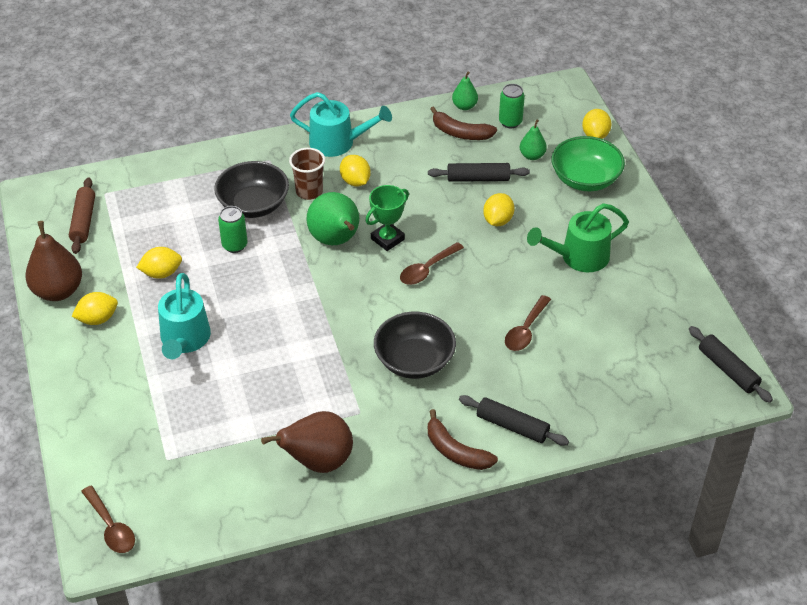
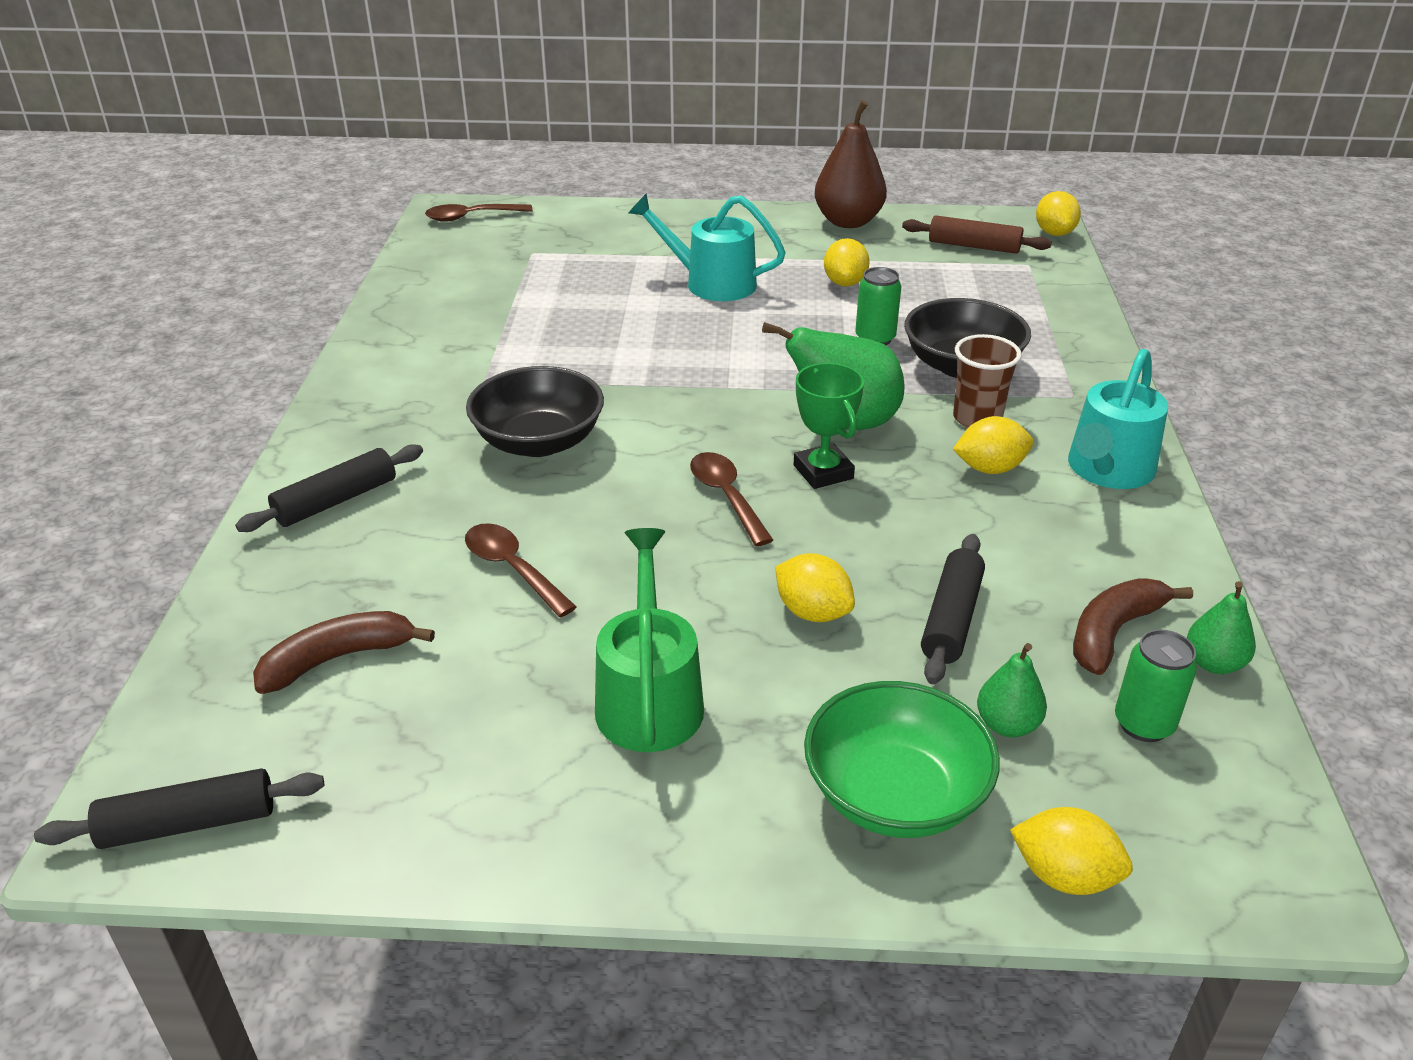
camera: 110 degrees right, 10 degrees down
yellow lemon [72,292,118,325] -> yellow lemon moved to [1036,191,1081,236]
brown pear [261,411,353,473] -> none
brown banana [428,409,498,470] -> brown banana moved to [253,611,435,694]

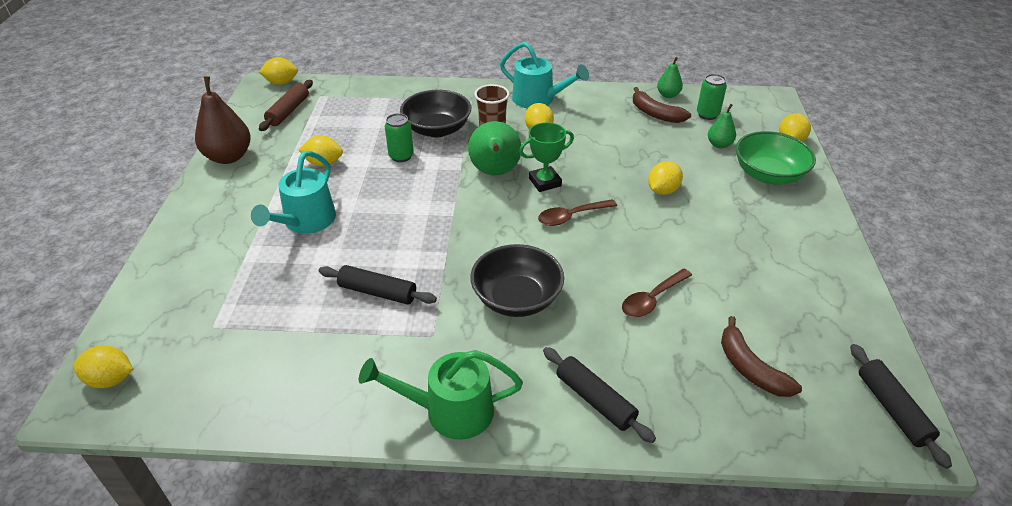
camera: 90 degrees left, 5 degrees up
brown spoon [425,204,533,222] -> yellow lemon [73,345,133,388]
green watering can [595,528,704,752] -> green watering can moved to [359,350,523,440]
black rolling pin [921,534,985,684] -> black rolling pin moved to [319,265,437,305]

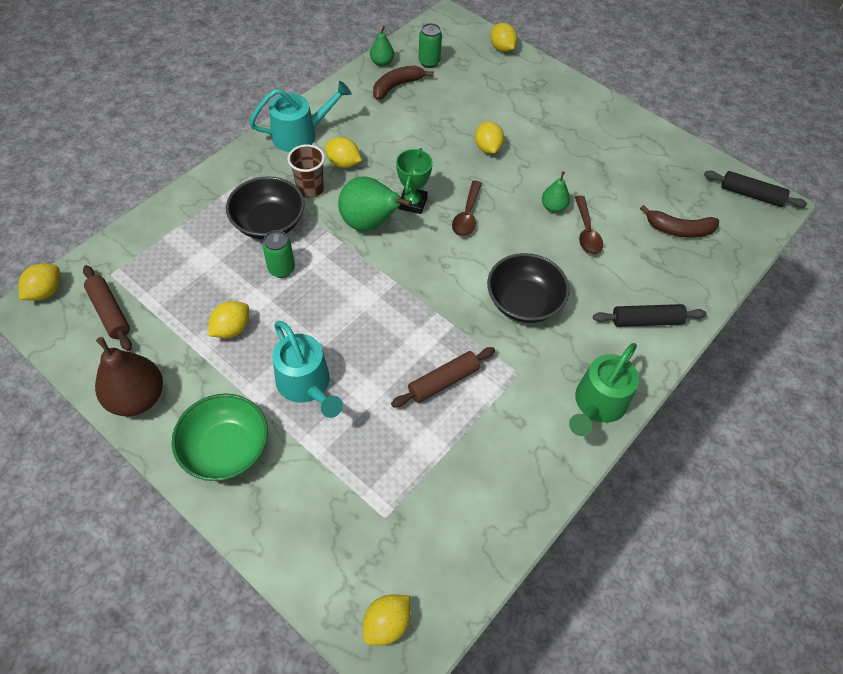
camera: 55 degrees left, 15 degrees up
black rolling pin [319,265,437,305] -> brown rolling pin [391,347,495,408]
brown banana [633,87,691,123] -> brown banana turned 150 degrees clockwise [373,65,434,100]
green pear [708,104,736,148] -> green pear moved to [542,171,570,213]
green bowl [736,131,816,185] -> green bowl moved to [172,393,268,481]

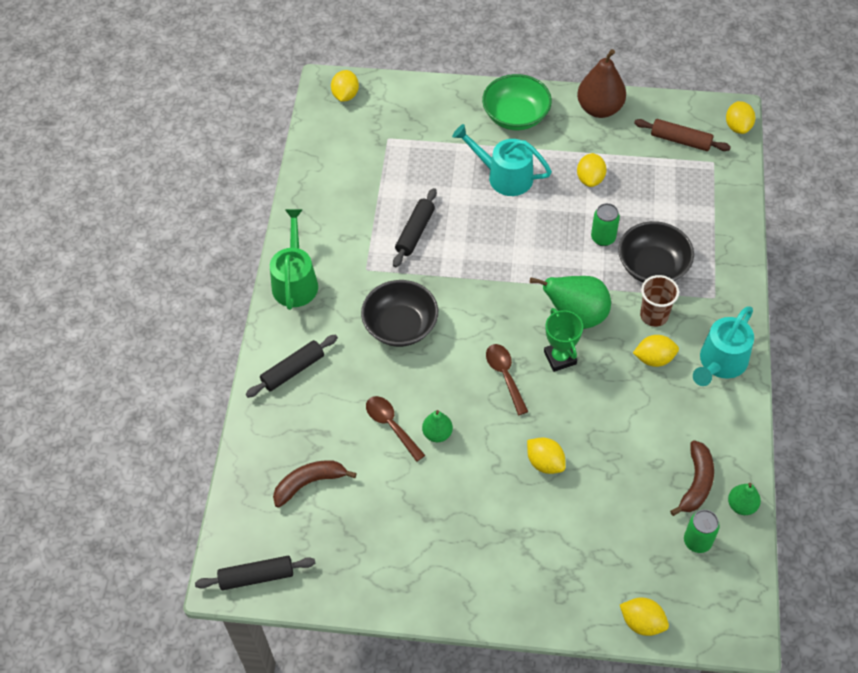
camera: 150 degrees right, 0 degrees up
brown rolling pin [391,347,495,408] -> black rolling pin [393,188,437,267]

